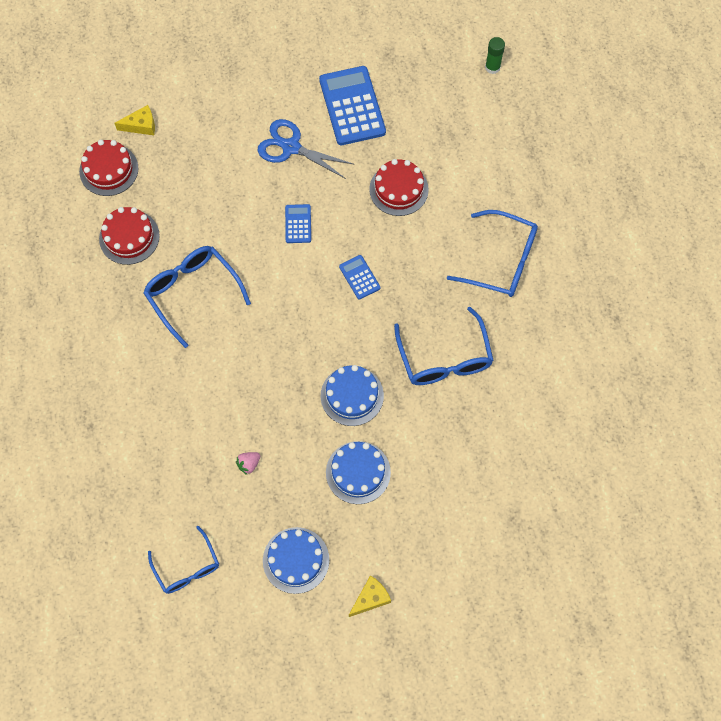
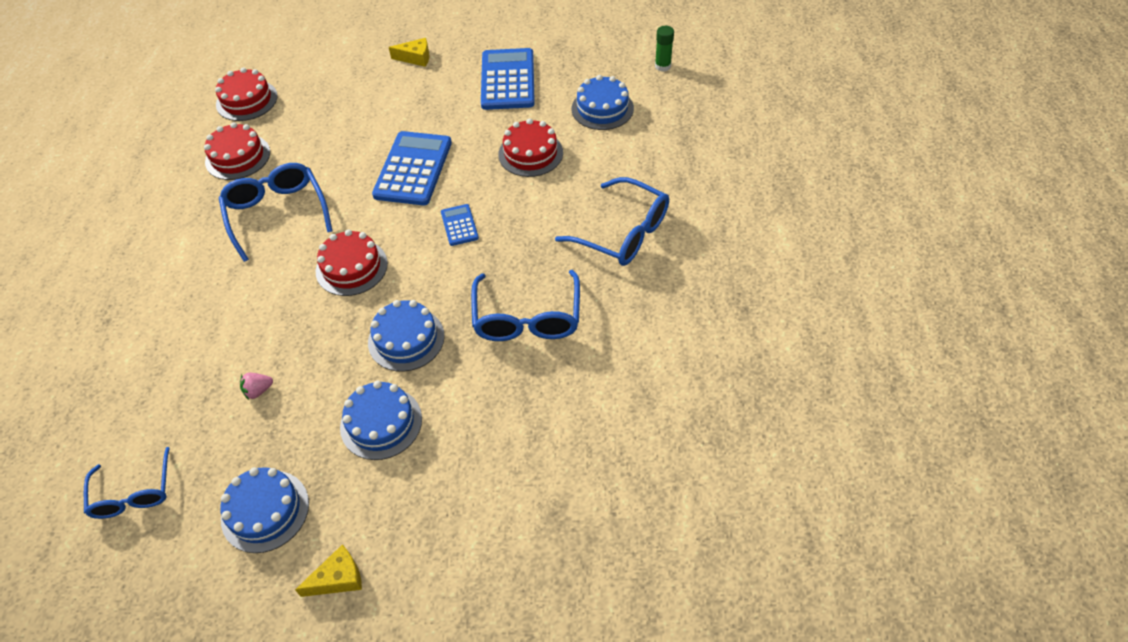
camera: 15 degrees right, 15 degrees down
yellow cheese [114,105,155,135] -> yellow cheese moved to [389,38,429,67]
blue scissors [258,119,355,179] -> none
blue calculator [285,204,311,243] -> blue calculator [372,131,452,205], size x2.04
none -> red cake [316,229,388,296]
none -> blue cake [572,75,634,130]

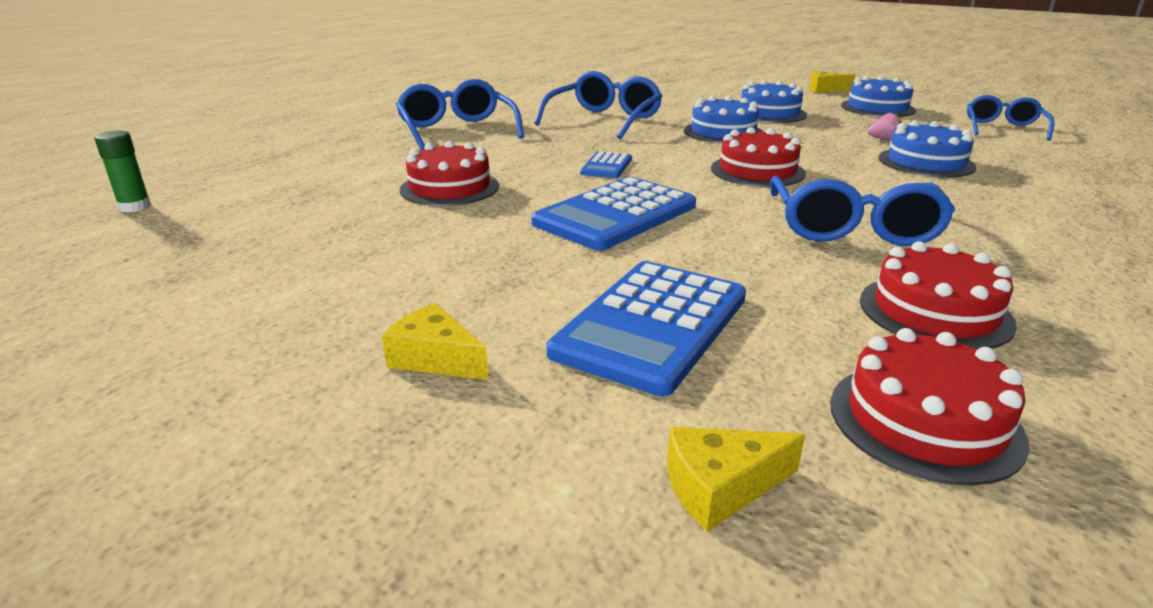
camera: 150 degrees left, 25 degrees down
blue calculator [481,48,535,110] -> blue calculator moved to [547,261,746,397]
blue cake [572,75,634,130] -> blue cake moved to [879,120,976,178]
none -> yellow cheese [667,427,805,531]

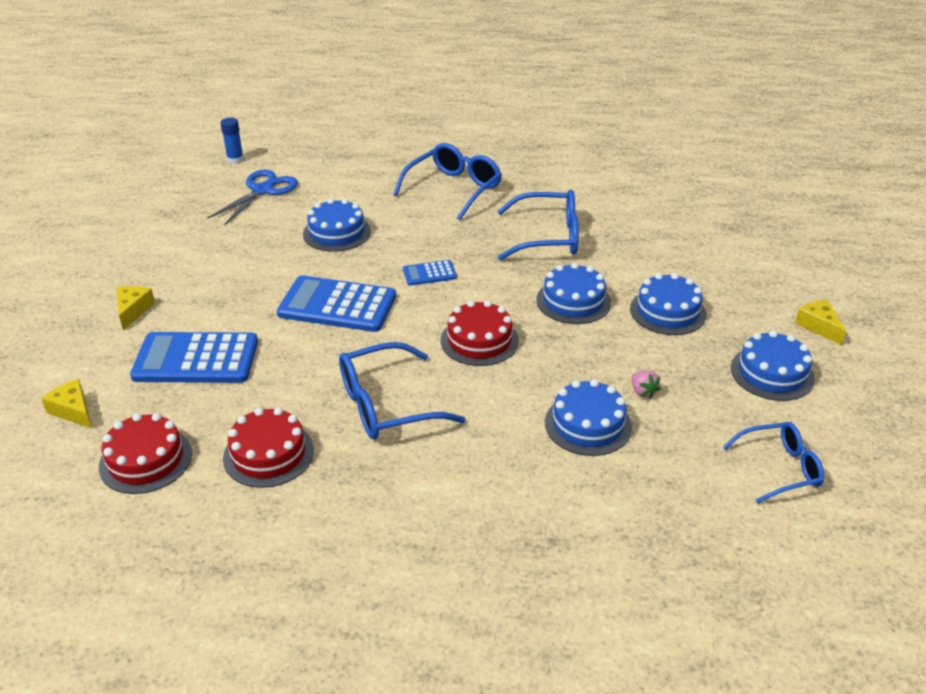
camera: 60 degrees right, 10 degrees up
green glue stick [94,130,151,213] -> blue glue stick [221,118,244,164]
red cake [400,141,499,206] -> blue cake [303,198,371,252]
none -> blue scissors [207,170,298,226]

